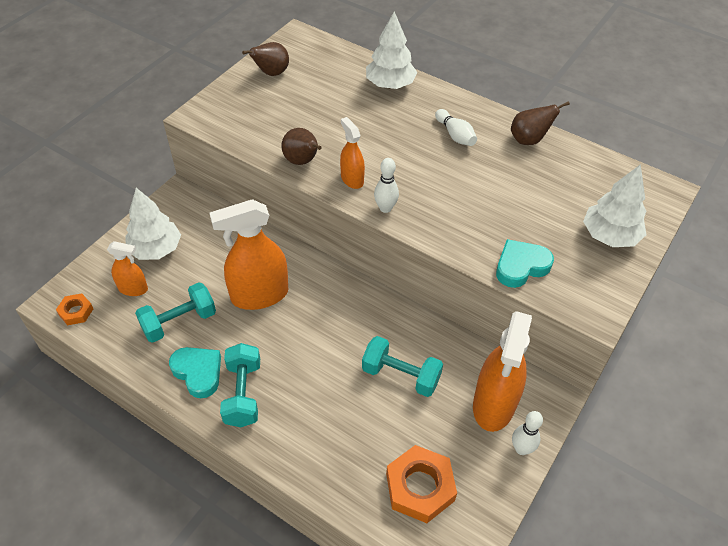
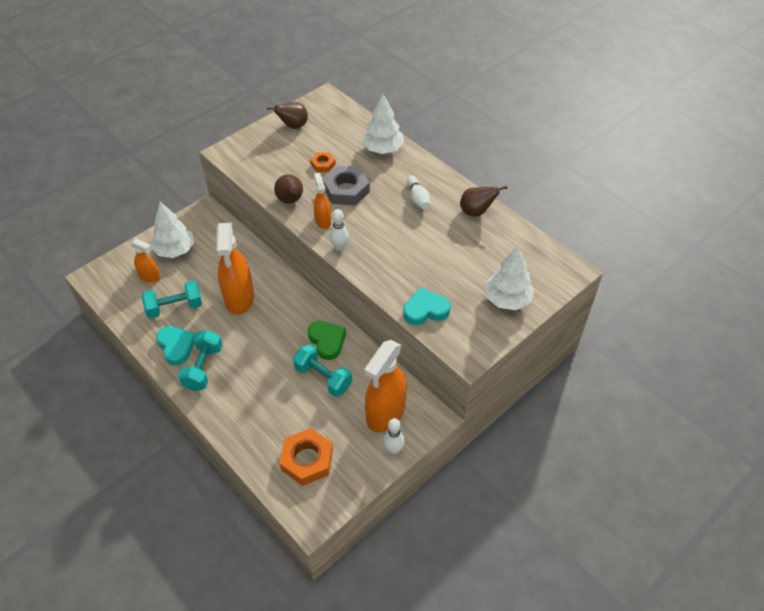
camera: 15 degrees right, 0 degrees up
orange nut [56,293,93,325] -> orange nut moved to [310,152,336,172]
orange spray bottle [210,199,288,310] -> orange spray bottle turned 90 degrees counterclockwise [216,223,254,315]
none -> green heart [308,321,346,360]
none -> grey nut [323,166,370,205]

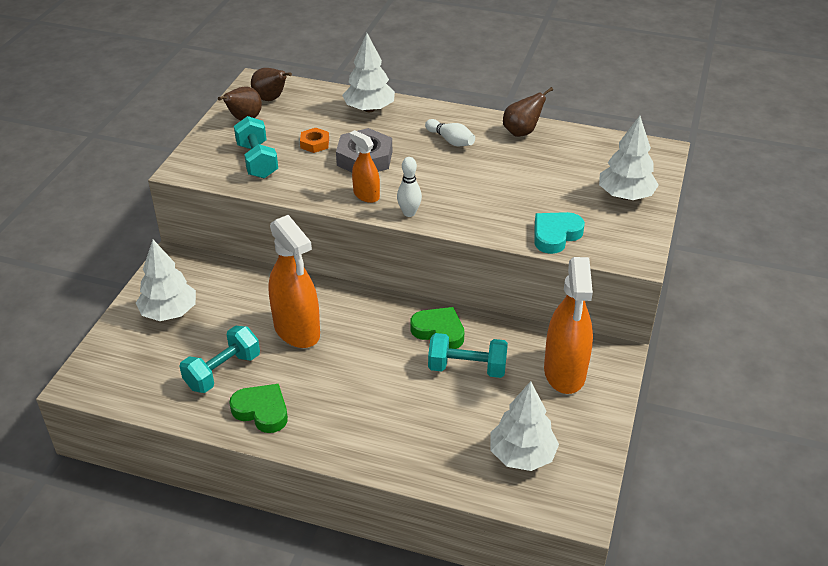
camera: 30 degrees left, 10 degrees down
orange spray bottle [131,239,160,283] -> none
turquoise heart [156,326,195,365] -> green heart [229,384,288,433]
turquoise dumbbell [178,330,222,391] -> turquoise dumbbell moved to [234,116,278,178]
brown pear [274,174,303,203] -> brown pear moved to [251,68,292,101]
orange nut [279,428,333,486] -> white tree [490,381,559,471]
white bowling pin [383,418,405,454] -> none

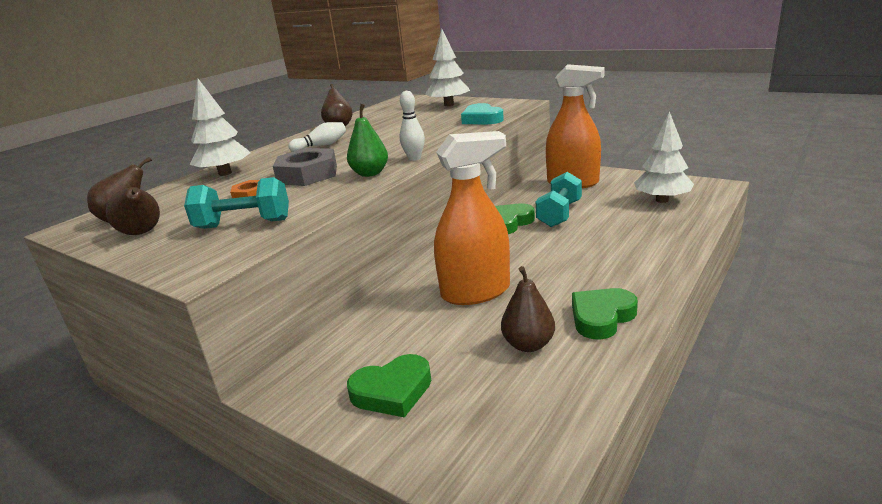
camera: 70 degrees left, 15 degrees down
white tree [136,240,196,321] -> green heart [347,354,431,418]
turquoise dumbbell [180,326,260,393] -> brown pear [501,266,555,352]
orange spray bottle [349,130,380,203] -> green pear [347,104,388,177]

